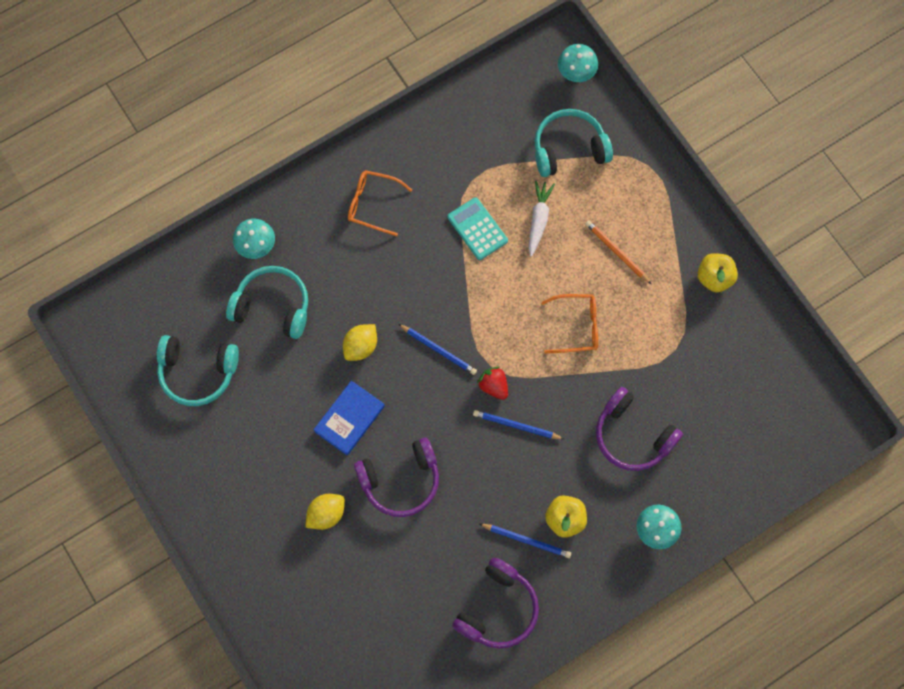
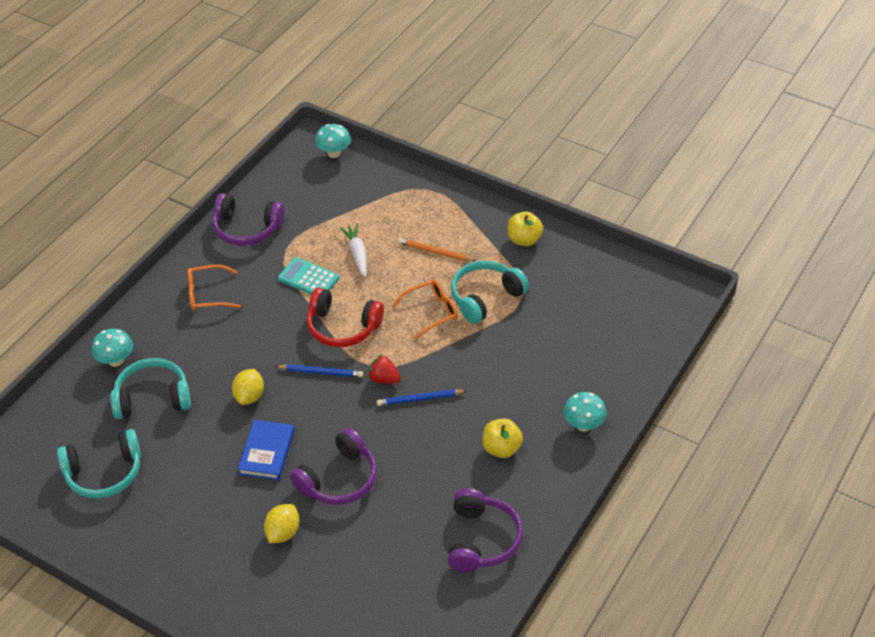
camera: 25 degrees left, 25 degrees down
blue pencil [480,524,571,558] -> none
turquoise headphones [534,109,613,177] -> turquoise headphones moved to [451,261,529,324]
purple headphones [596,387,683,471] -> purple headphones moved to [212,193,285,246]
none -> red headphones [307,288,384,347]

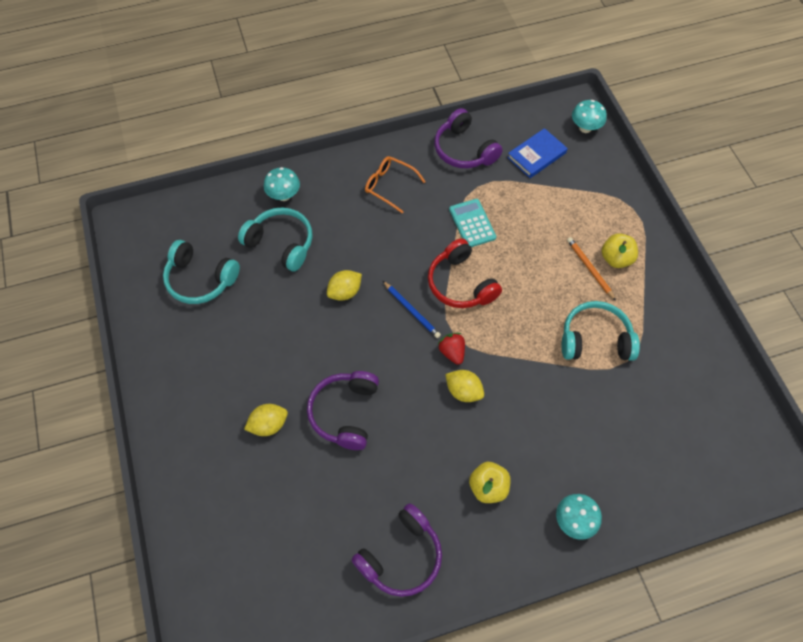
camera: 40 degrees right, 15 degrees up
blue book [238,420,294,480] -> blue book moved to [507,128,568,178]
purple headphones [290,428,377,505] -> purple headphones turned 105 degrees clockwise [307,371,379,450]
white carrot [340,224,367,278] -> none
blue pencil [377,389,466,406] -> yellow lemon [445,370,484,402]
orange glasses [392,280,458,339] -> none
yellow apple [508,212,543,246] -> yellow apple moved to [602,233,638,268]

